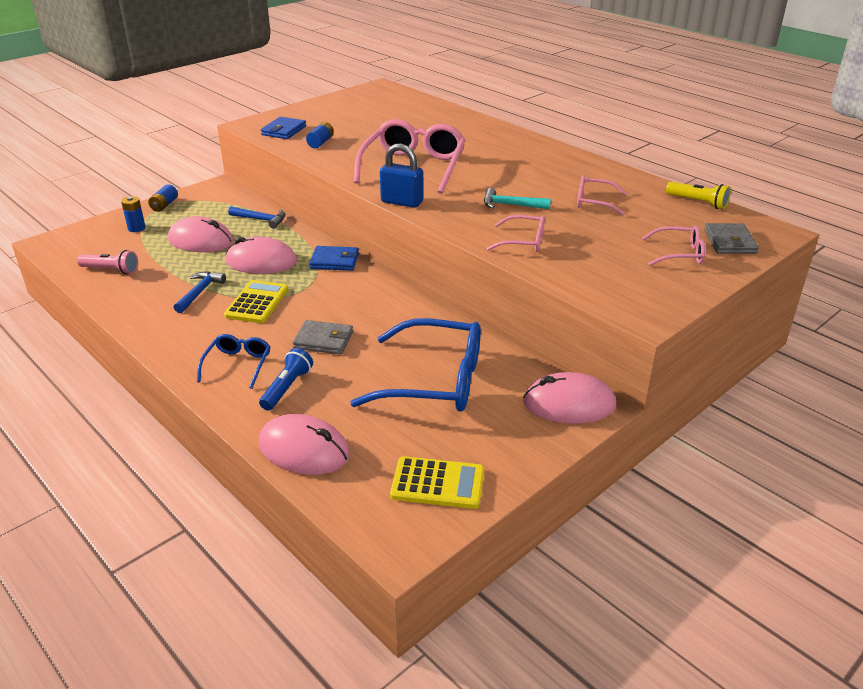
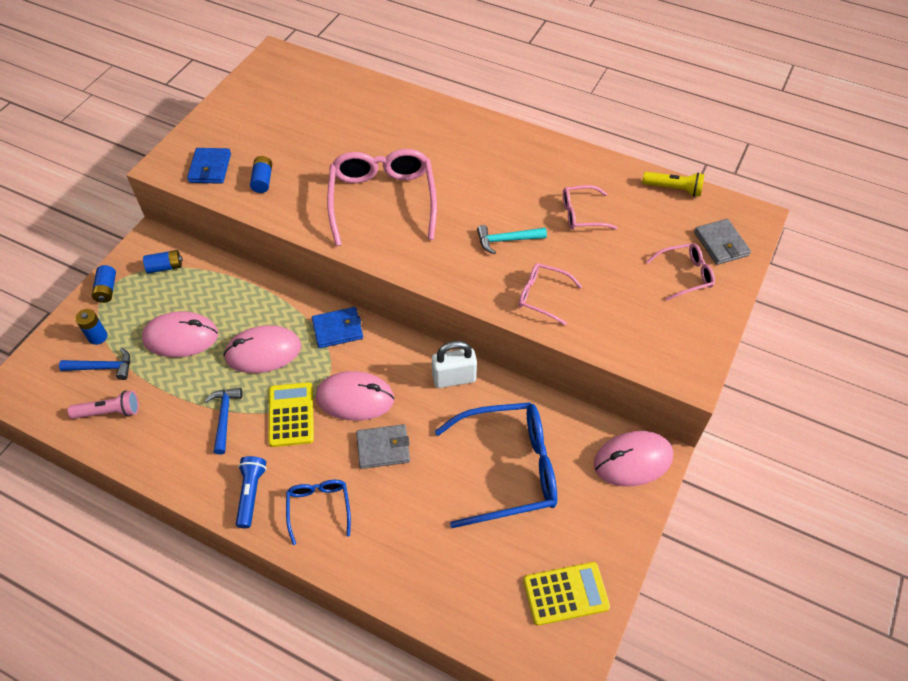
camera: 20 degrees left, 20 degrees up
blue hammer [228,206,285,229] -> blue hammer moved to [59,348,130,380]
pink mouse [258,414,350,475] -> pink mouse moved to [316,371,394,421]
blue flashlight [259,348,313,410] -> blue flashlight moved to [236,456,266,528]
blue padlock [380,143,423,208] -> none
pink glasses [487,215,545,252] -> pink glasses turned 150 degrees counterclockwise [519,263,582,325]
none -> blue battery [143,250,183,273]
none -> white padlock [432,341,477,388]

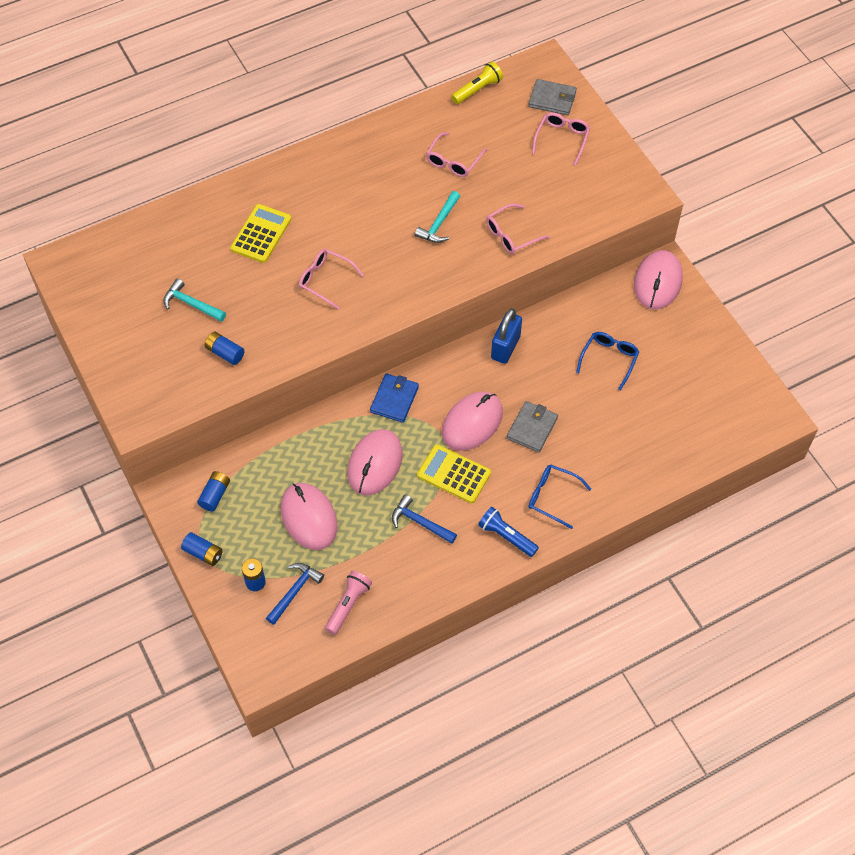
camera: 55 degrees left, 5 degrees up
pink mouse [142,311,218,357] -> pink mouse turned 60 degrees counterclockwise [281,483,338,550]
blue wallet [187,148,231,184] -> none
pink glasses [327,149,437,246] -> pink glasses [299,249,363,309], size x0.51
white padlock [432,341,477,388] -> blue padlock [491,308,522,364]
blue glasses [435,402,557,528] -> blue glasses [576,332,639,391], size x0.51
yellow calculator [523,562,610,626] -> yellow calculator moved to [230,204,291,263]
none -> turquoise hammer [163,278,226,322]

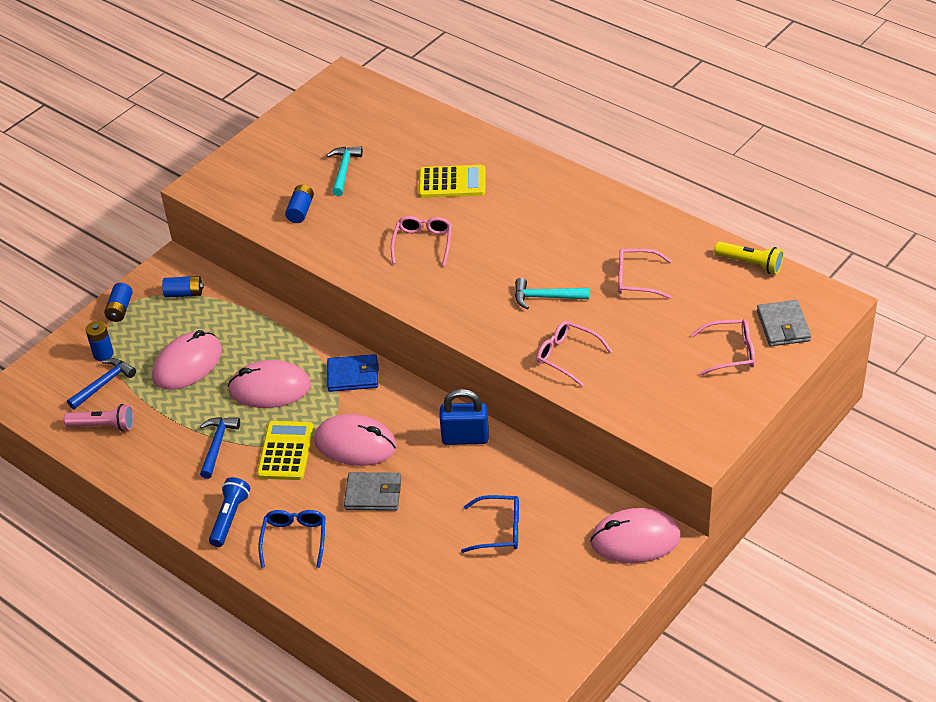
camera: 70 degrees right, 15 degrees down
blue hammer [266,563,324,625] -> blue hammer turned 60 degrees counterclockwise [67,358,136,409]

